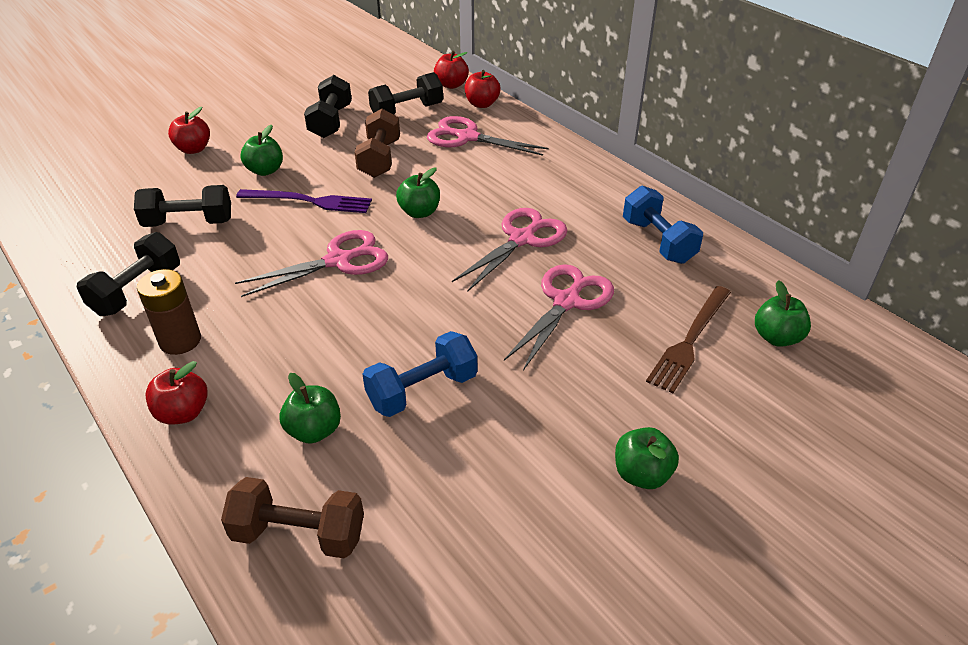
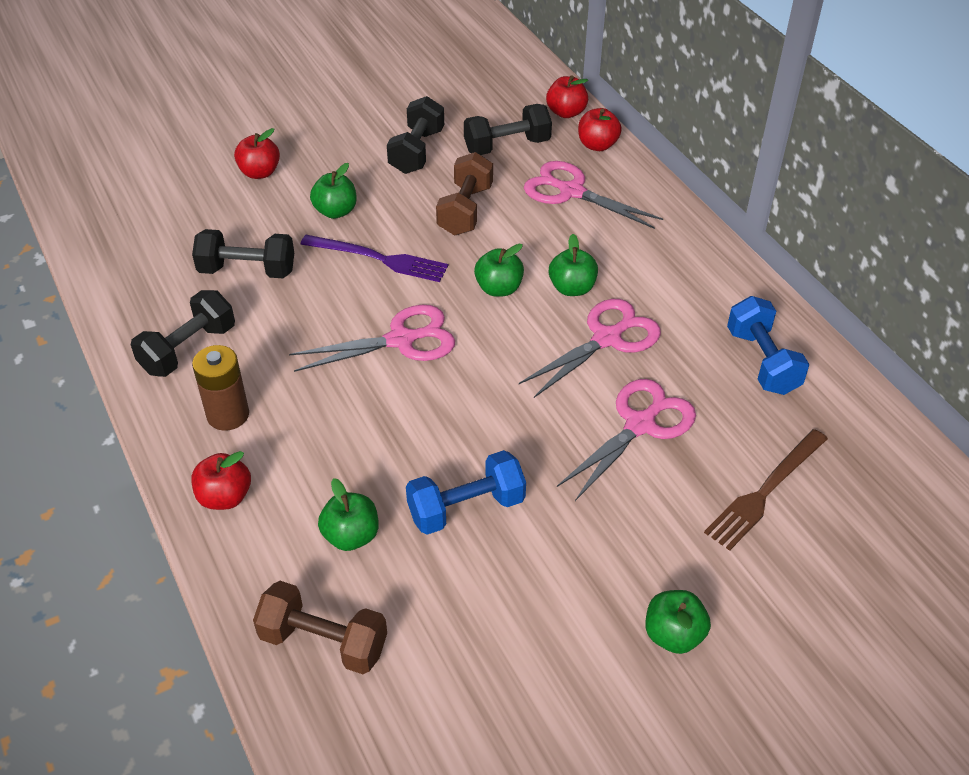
camera: 10 degrees right, 5 degrees up
green apple [755,280,811,347] -> green apple moved to [549,234,598,296]

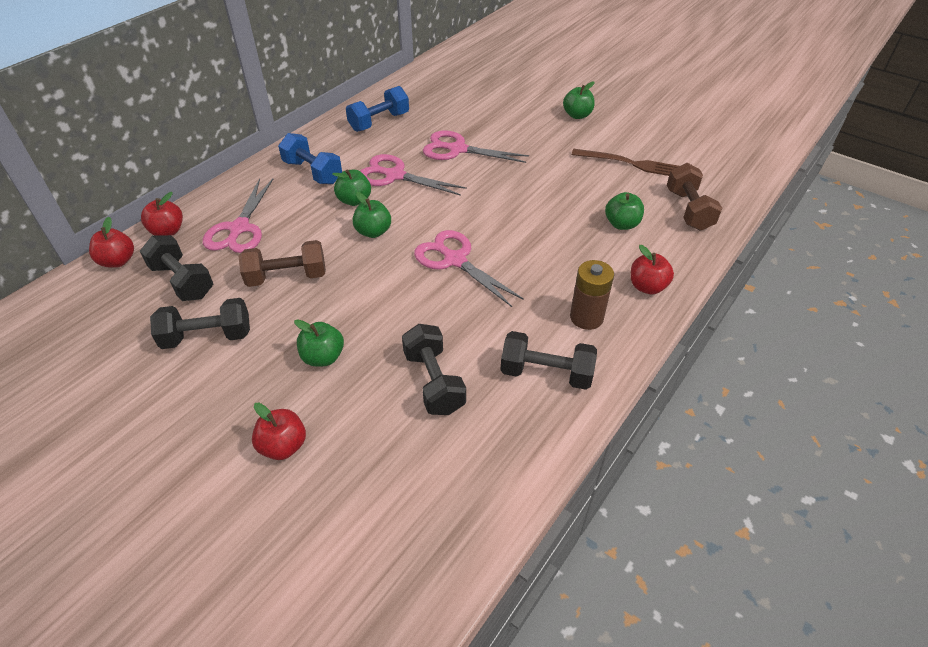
camera: 115 degrees left, 0 degrees up
purple fork [301,235,448,282] -> none
blue dumbbell [406,450,526,535] -> blue dumbbell moved to [278,133,342,184]
brown fork [704,429,828,551] -> brown fork moved to [572,149,679,176]

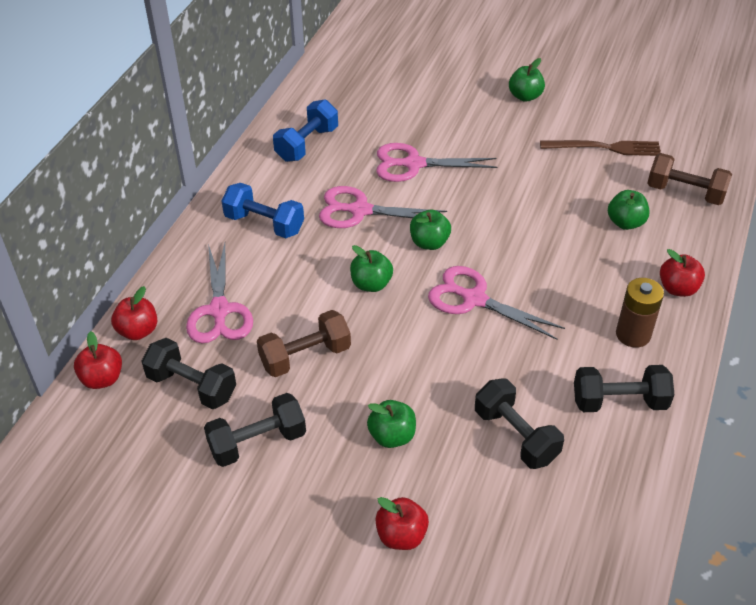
camera: 15 degrees left, 0 degrees up
green apple [332,169,371,206] -> green apple moved to [410,210,451,250]
brown dumbbell [667,163,722,231] -> brown dumbbell turned 45 degrees counterclockwise [647,153,732,205]

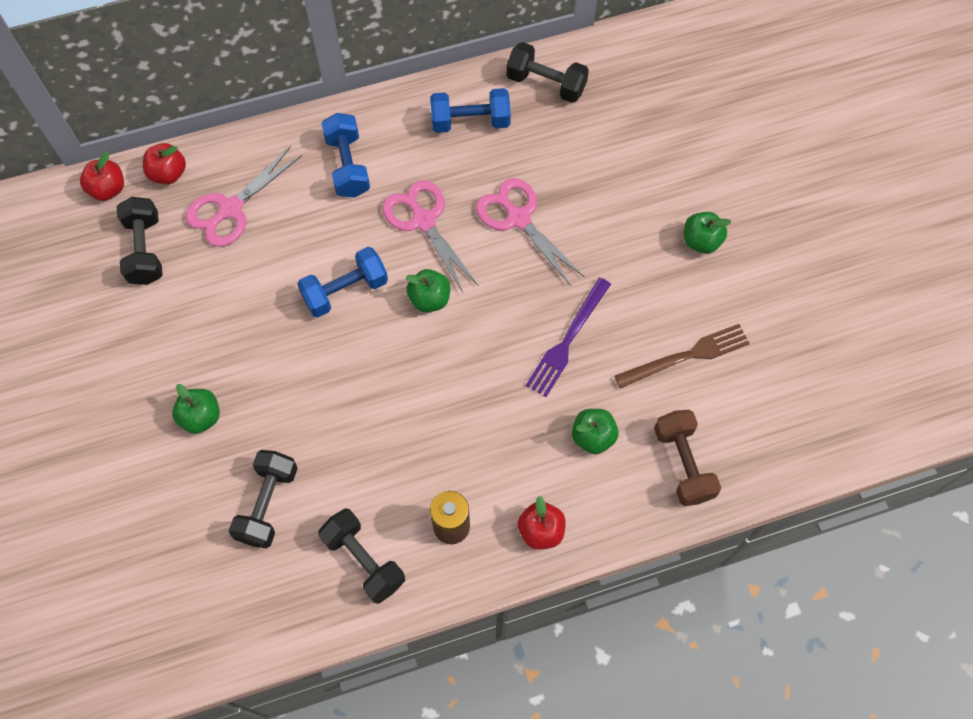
camera: 50 degrees right, 20 degrees up
black dumbbell [204,393,306,467] -> black dumbbell moved to [506,42,589,103]
brown dumbbell [257,310,351,377] -> none
green apple [350,245,393,292] -> blue dumbbell [297,247,388,317]
red apple [375,497,429,550] -> none
pink scissors [428,266,565,340] -> none
brown fork [540,140,661,156] -> brown fork turned 75 degrees counterclockwise [614,324,750,388]
none -> purple fork [526,277,611,397]

